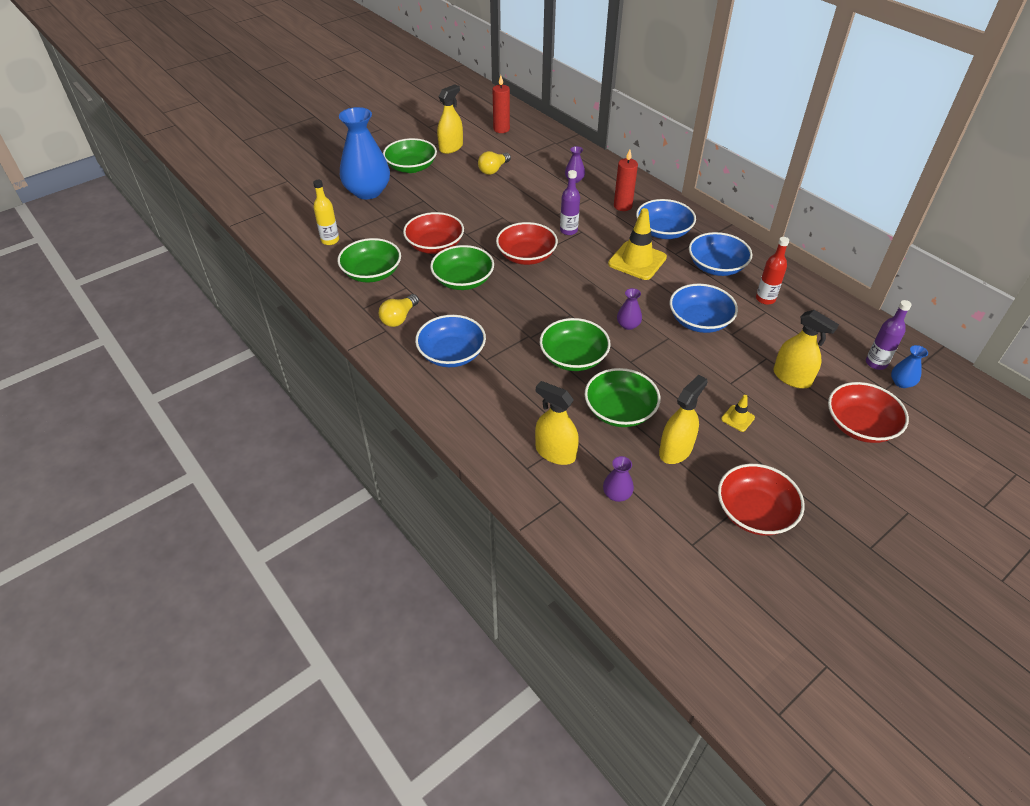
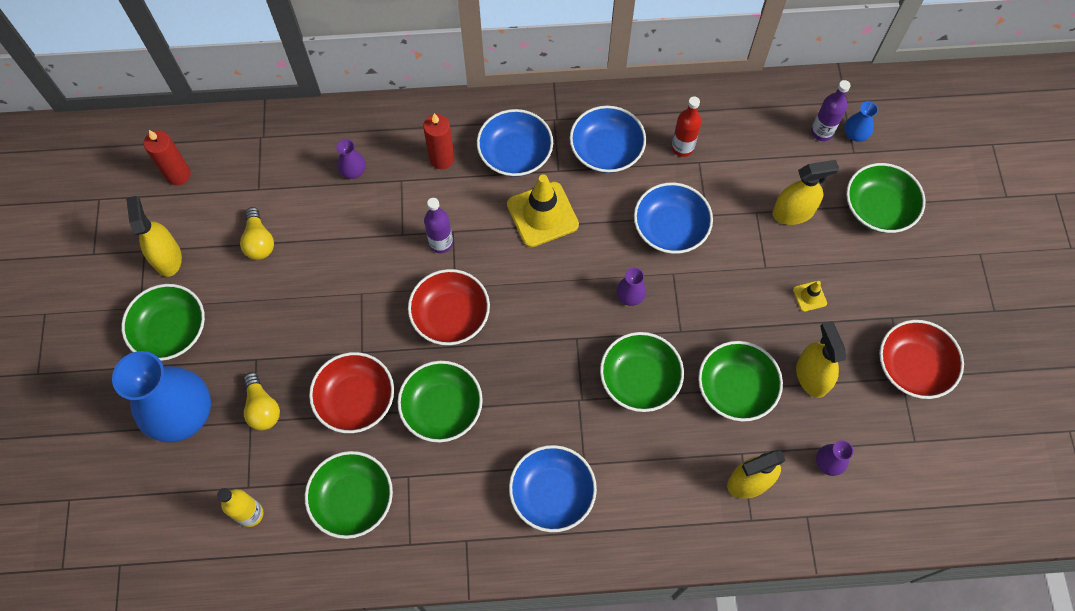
camera: 55 degrees left, 20 degrees up
yellow light bulb [379,294,419,327] -> yellow light bulb moved to [243,372,280,430]
red bowl [828,382,909,443] -> green bowl [846,163,926,233]

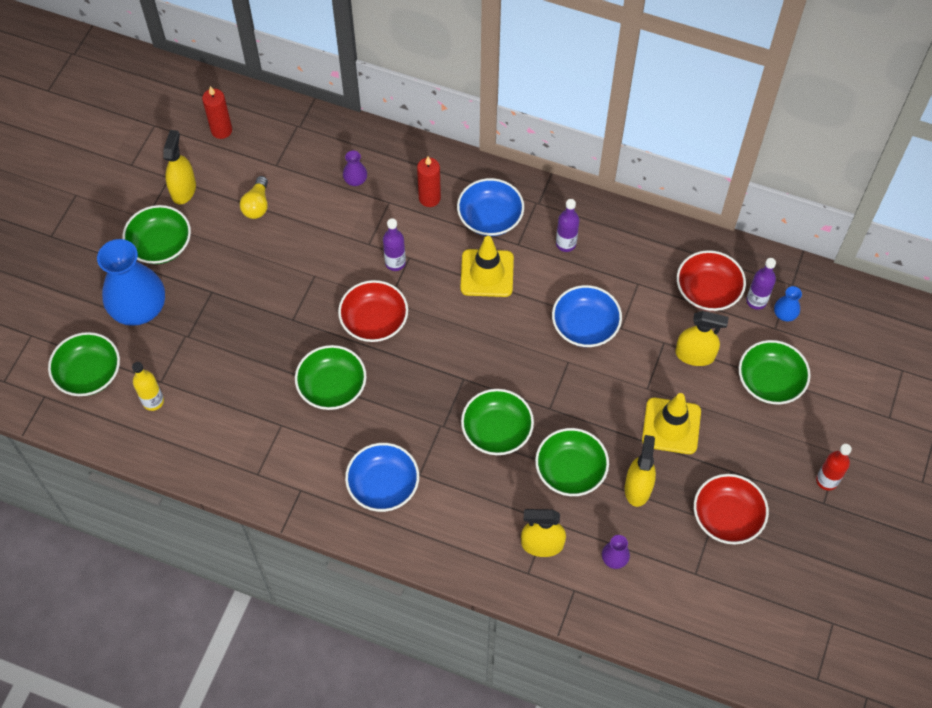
camera: 25 degrees right, 5 degrees down
yellow light bulb [243,372,280,430] -> none
green bowl [305,451,393,539] -> green bowl moved to [48,332,120,396]
red bowl [309,352,394,433] -> red bowl moved to [677,250,746,311]
blue bowl [570,106,646,173] -> purple bottle [556,199,579,252]
purple vase [616,268,646,306] -> none
red bottle [671,96,701,157] -> red bottle moved to [816,444,852,490]
yellow traffic cone [793,281,827,312] -> yellow traffic cone [642,393,701,454], size x2.17

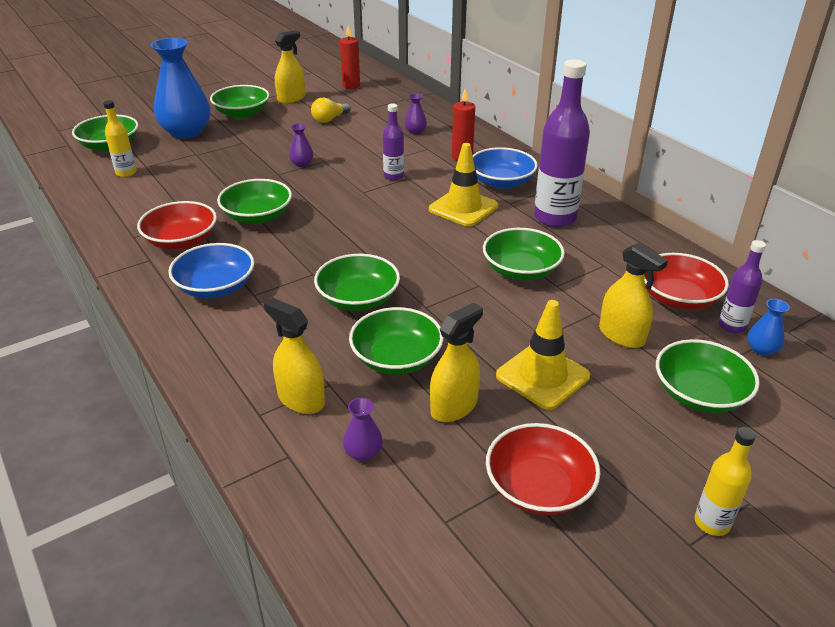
camera: 35 degrees right, 25 degrees down
red bowl [338,280,408,342] -> red bowl moved to [137,201,217,250]
blue bowl [552,285,622,347] -> green bowl [483,228,565,280]
purple bottle [556,199,579,252] -> purple bottle [534,59,590,227], size x1.93
red bottle [816,444,852,490] -> yellow bottle [695,427,756,536]
none -> purple vase [289,124,313,167]

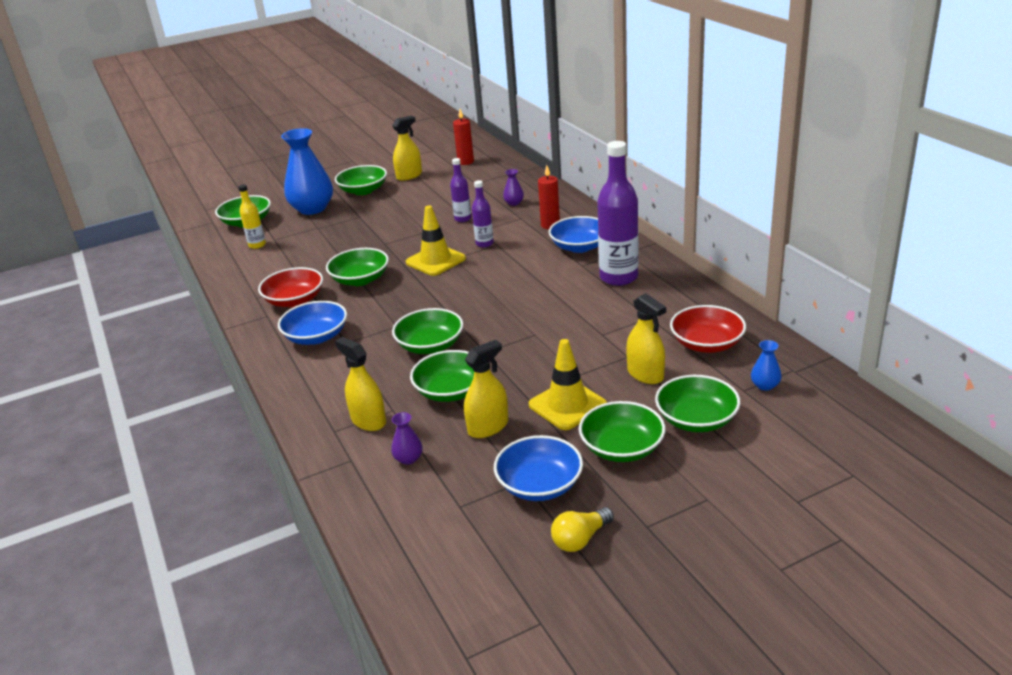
camera: 10 degrees right, 5 degrees down
purple vase [289,124,313,167] -> none
yellow light bulb [311,97,351,123] -> yellow light bulb moved to [551,507,614,552]
yellow traffic cone [429,143,498,227] -> yellow traffic cone moved to [406,205,466,276]
green bowl [483,228,565,280] -> green bowl moved to [579,401,665,462]
red bowl [486,423,600,515] -> blue bowl [494,435,583,501]
yellow bottle [695,427,756,536] -> none
purple bottle [719,240,766,334] -> purple bottle moved to [450,158,471,222]

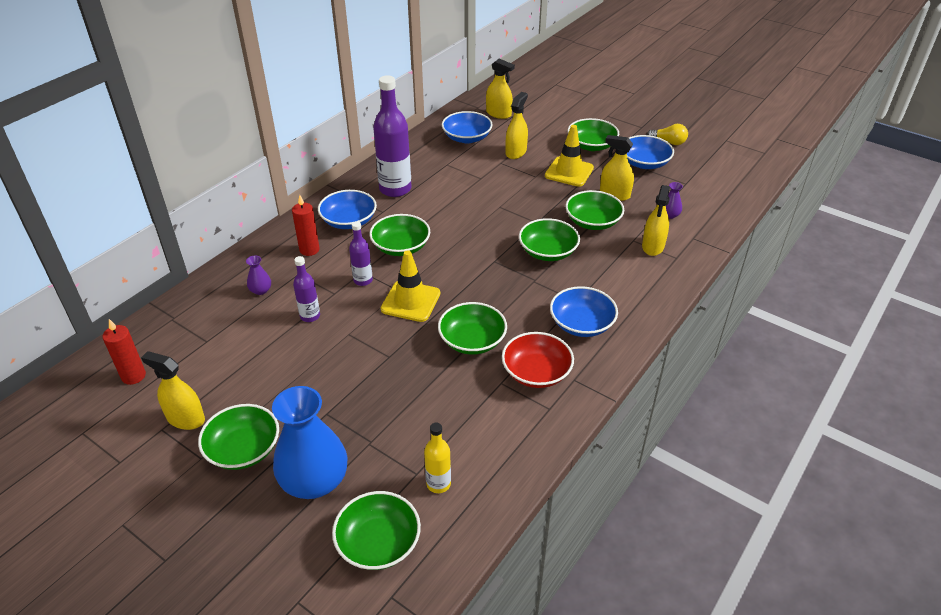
camera: 120 degrees left, 10 degrees up
green bowl [655,375,741,432] -> green bowl moved to [370,214,430,256]
red bowl [670,305,746,353] -> blue bowl [442,111,493,143]
blue vase [751,340,782,391] -> yellow spray bottle [486,59,515,119]

